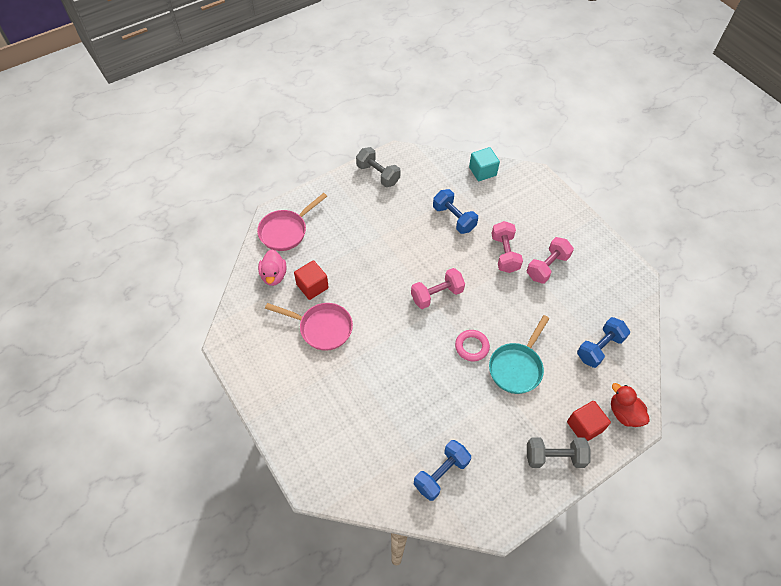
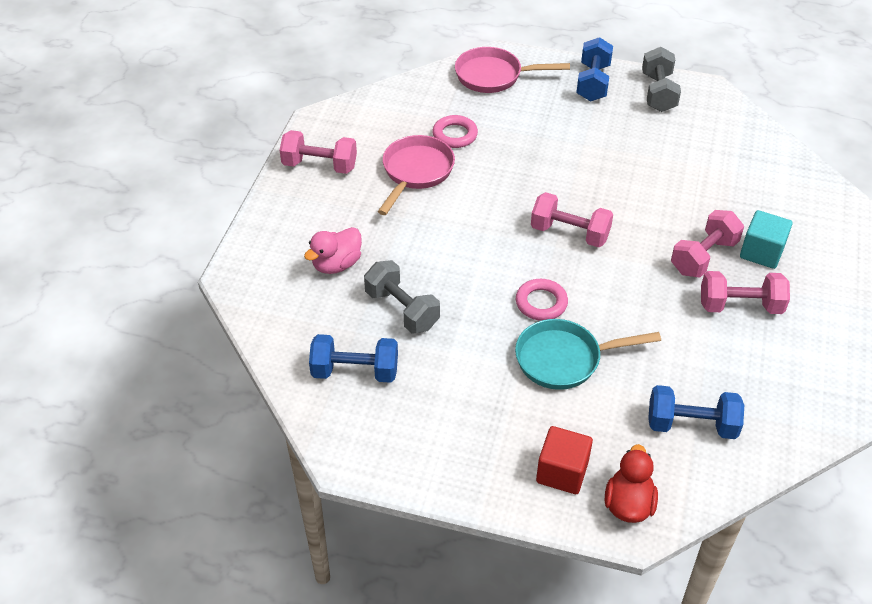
camera: 50 degrees right, 10 degrees down
pink duck [258,249,286,286] -> pink duck moved to [304,227,362,274]
pink pan [265,303,353,351] -> pink pan turned 135 degrees counterclockwise [378,135,455,215]
red cube [294,260,329,300] -> pink ring [432,115,478,148]
blue dumbbell [433,189,478,234] -> blue dumbbell moved to [576,37,613,102]
turquoise cube [469,147,500,181] -> turquoise cube moved to [740,210,792,269]
grey dumbbell [527,437,591,468] -> grey dumbbell moved to [364,260,440,334]
none -> pink dumbbell [280,130,357,174]

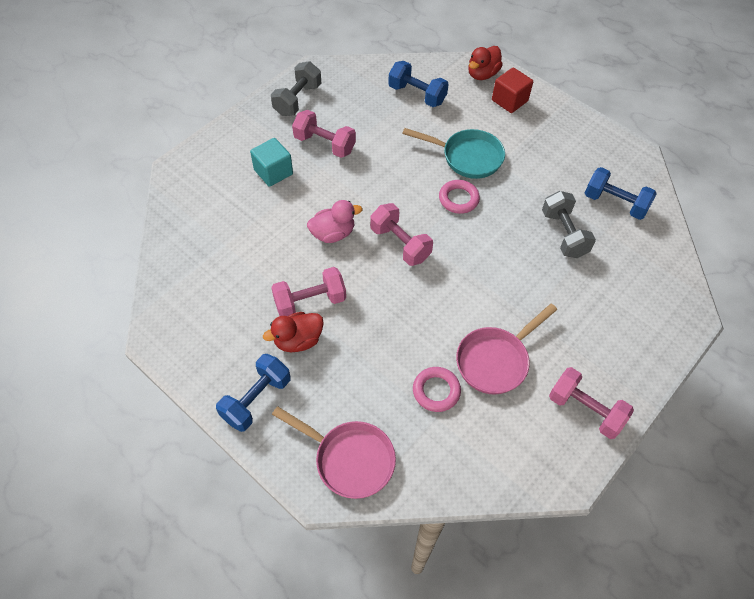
camera: 155 degrees left, 10 degrees up
pink duck [304,227,362,274] -> pink duck moved to [307,200,362,243]
grey dumbbell [642,47,681,112] -> grey dumbbell moved to [271,61,321,116]
pink dumbbell [671,210,744,278] -> pink dumbbell moved to [271,267,346,316]
none -> red duck [263,312,324,352]

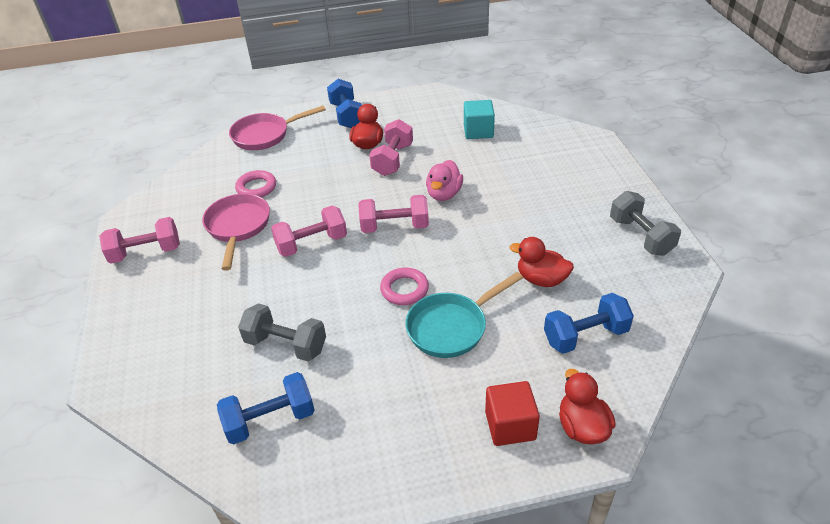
camera: 130 degrees right, 15 degrees down
turquoise cube [250,138,293,187] -> turquoise cube moved to [464,100,495,139]
pink dumbbell [292,110,356,158] -> pink dumbbell moved to [271,206,347,257]
none -> red duck [510,237,574,287]

